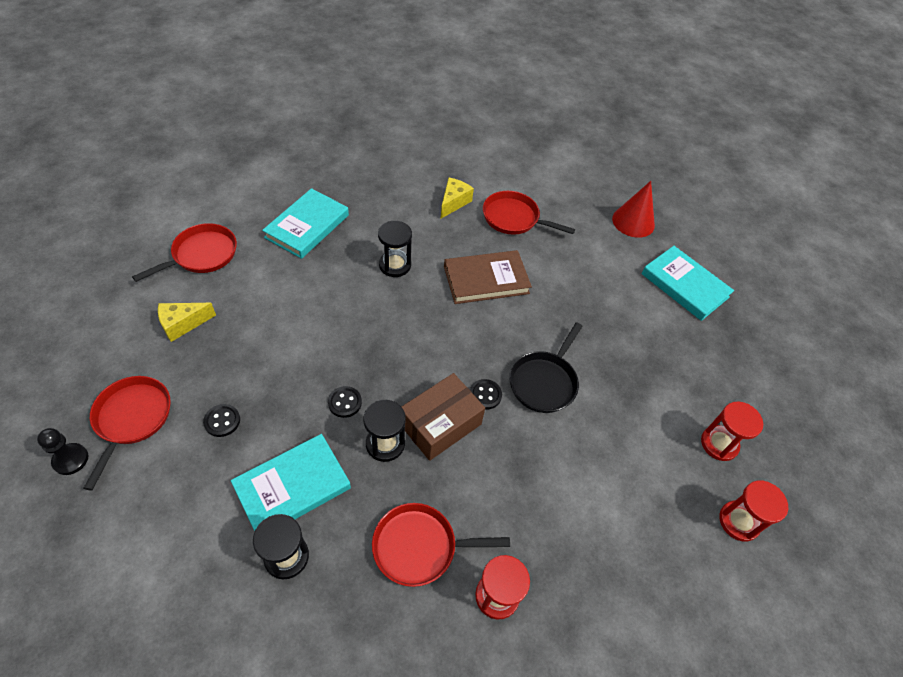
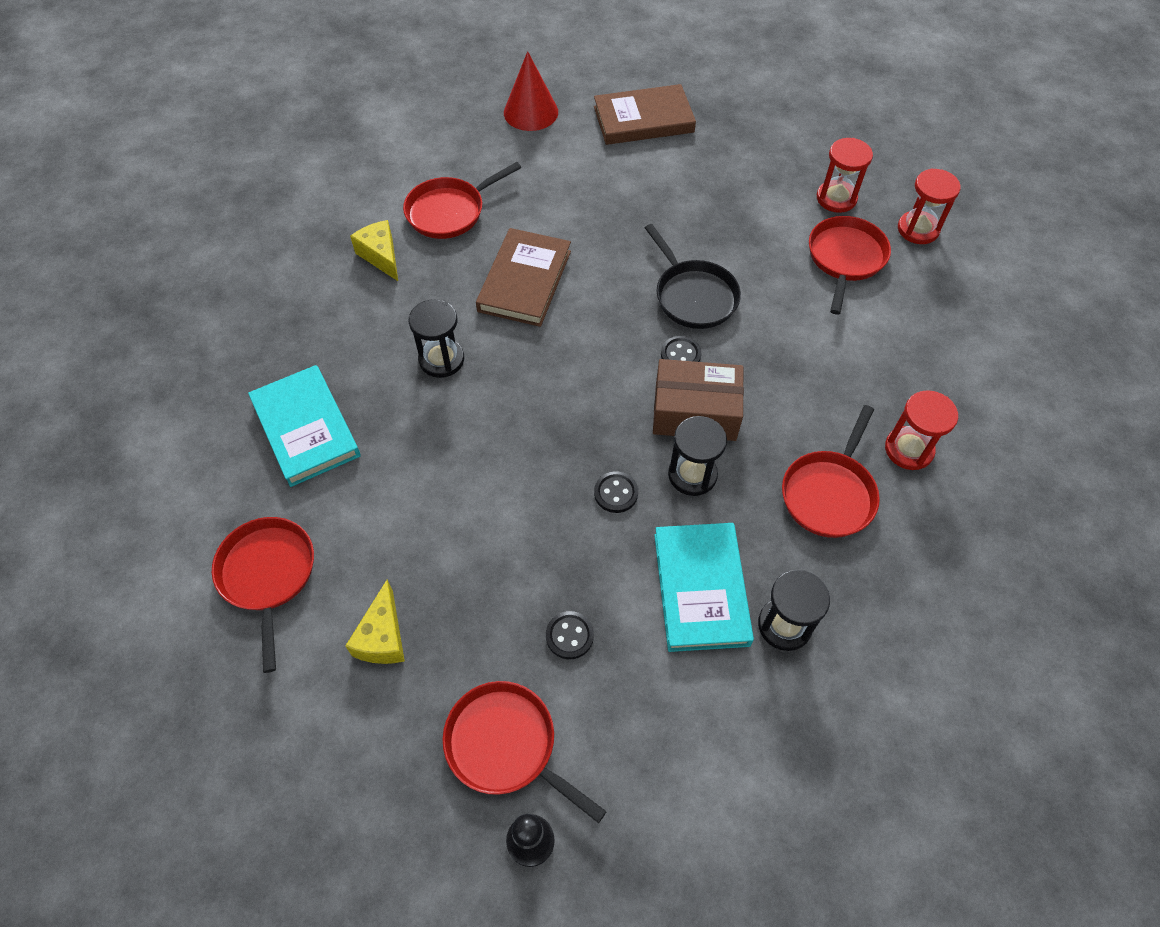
camera: 55 degrees left, 5 degrees up
brown box [401,373,485,461] -> brown box turned 75 degrees counterclockwise [653,359,744,441]
turquoise book [642,246,734,321] -> brown book [594,84,696,145]
none -> red pan [809,216,891,314]

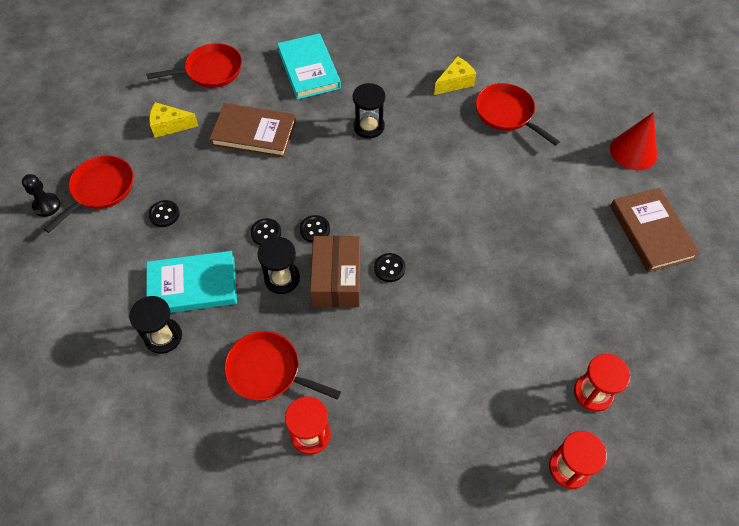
camera: 85 degrees right, 0 degrees up
turquoise book [248,365,361,487] -> turquoise book turned 75 degrees counterclockwise [277,33,341,100]
brown book [476,228,571,327] -> brown book moved to [209,103,296,158]
black pan [645,224,741,329] -> none
red pan [809,216,891,314] -> none
none -> black button [300,215,330,243]

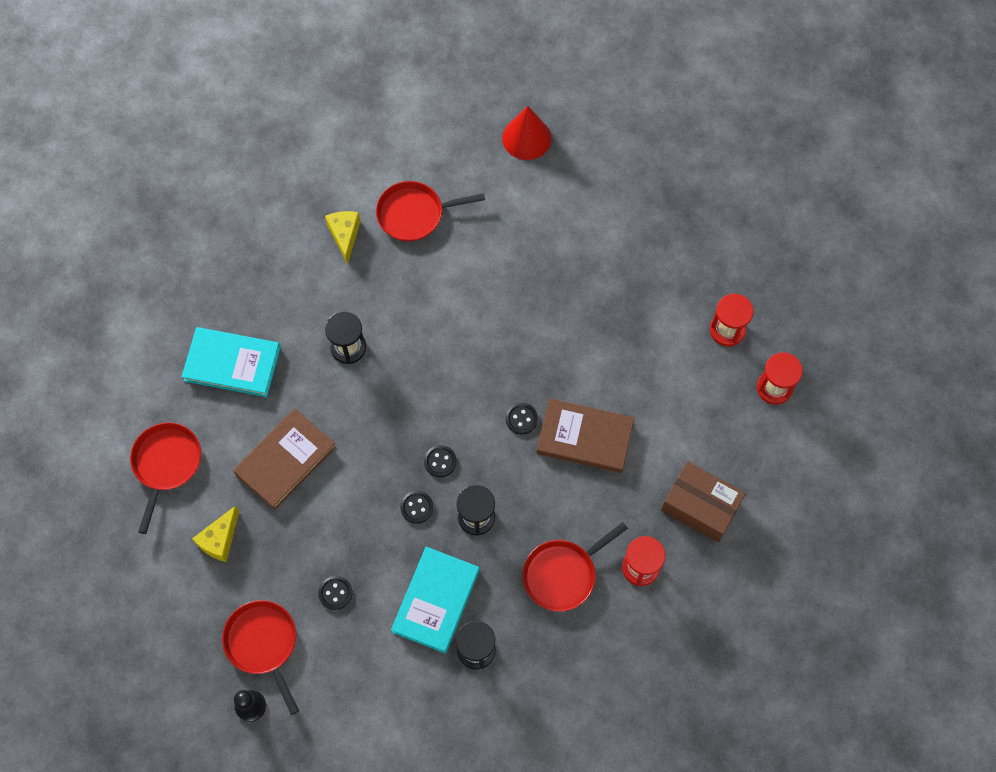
camera: 60 degrees left, 10 degrees up
brown box [310,236,361,307] -> brown box moved to [661,461,746,542]
brown book [610,188,700,272] -> brown book moved to [537,398,634,473]

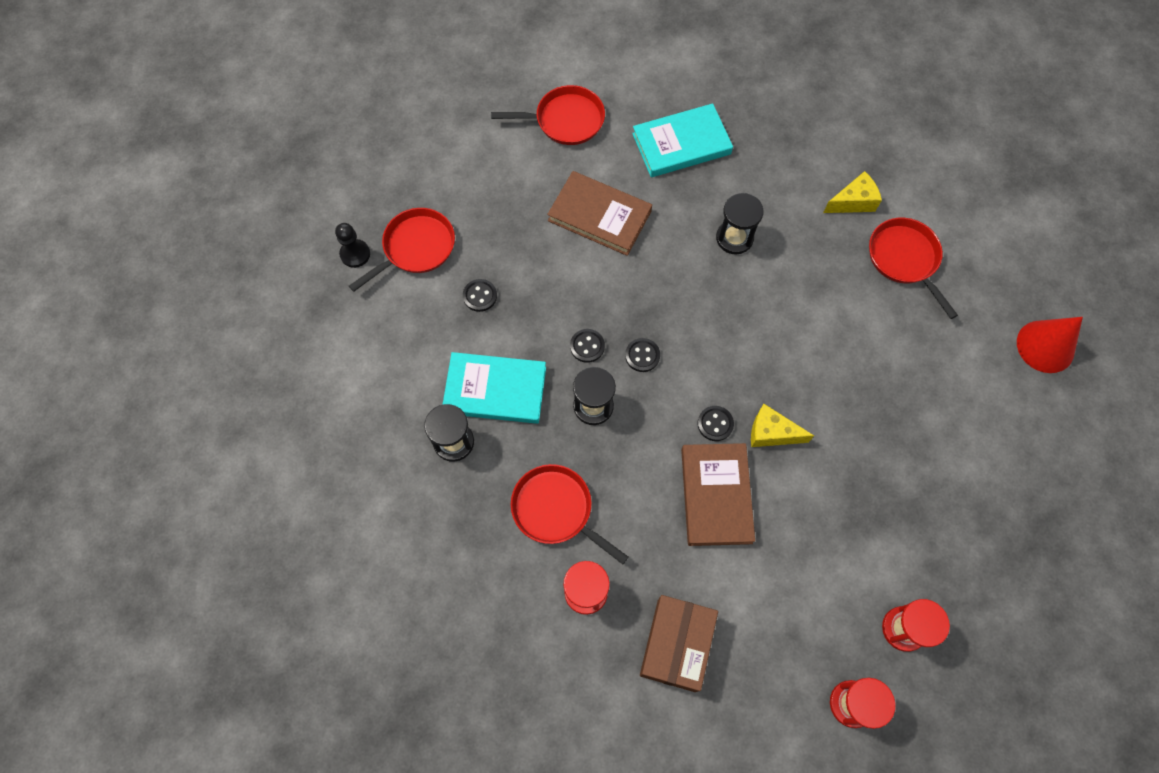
camera: 75 degrees right, 0 degrees up
turquoise book [182,327,281,397] -> turquoise book turned 75 degrees clockwise [632,103,733,177]
yellow cheese [192,506,239,562] -> yellow cheese moved to [751,404,814,447]

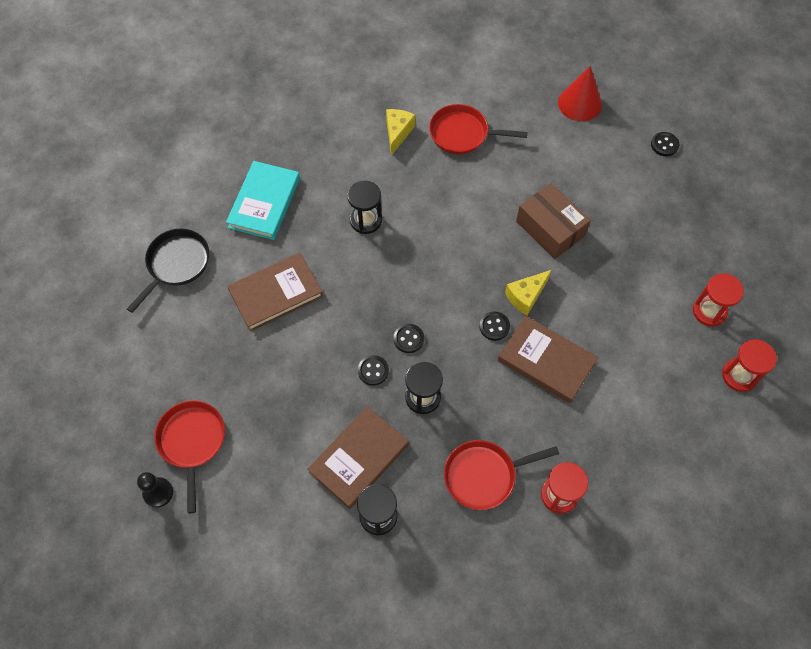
camera: 55 degrees left, 5 degrees down
turquoise book [442,352,546,424] -> brown book [307,406,409,509]
black button [463,279,497,312] -> black button moved to [651,132,679,156]
red pan [491,85,605,145] -> black pan [127,228,209,313]
brown box [640,595,718,692] -> brown box moved to [516,183,591,259]

